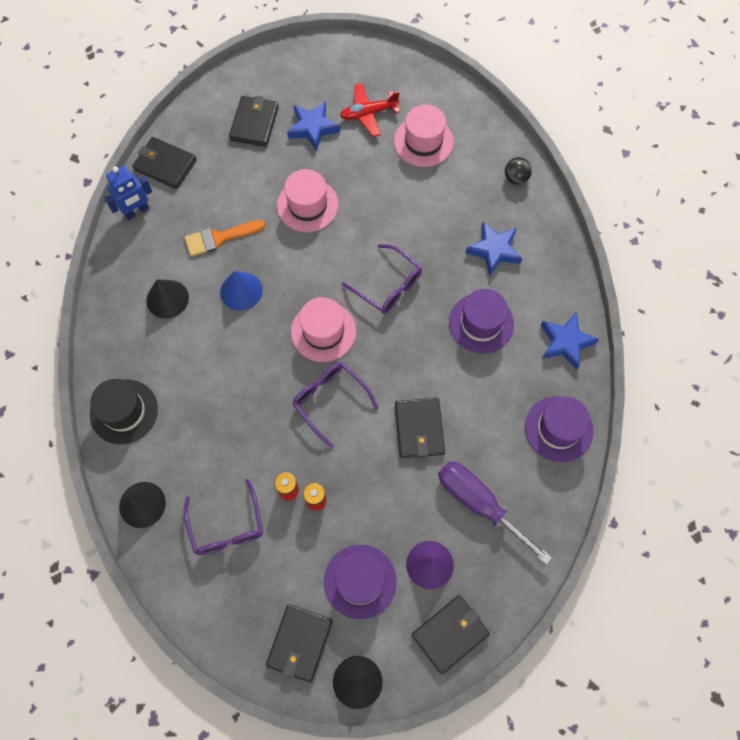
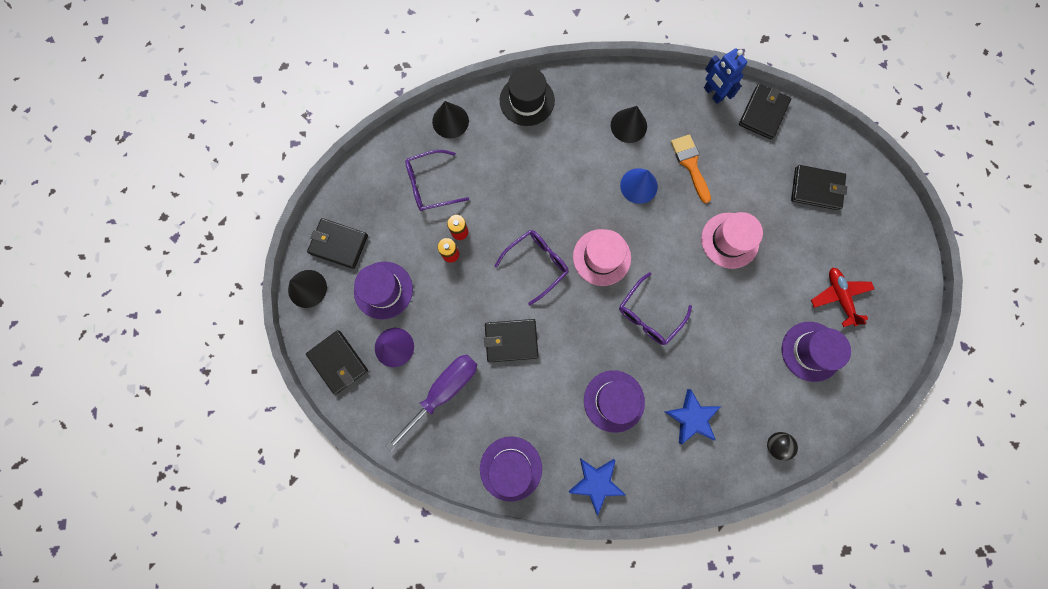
camera: 90 degrees right, 10 degrees up
blue star [287,101,340,151] -> none
pink hat [394,105,454,167] -> purple hat [782,322,851,382]

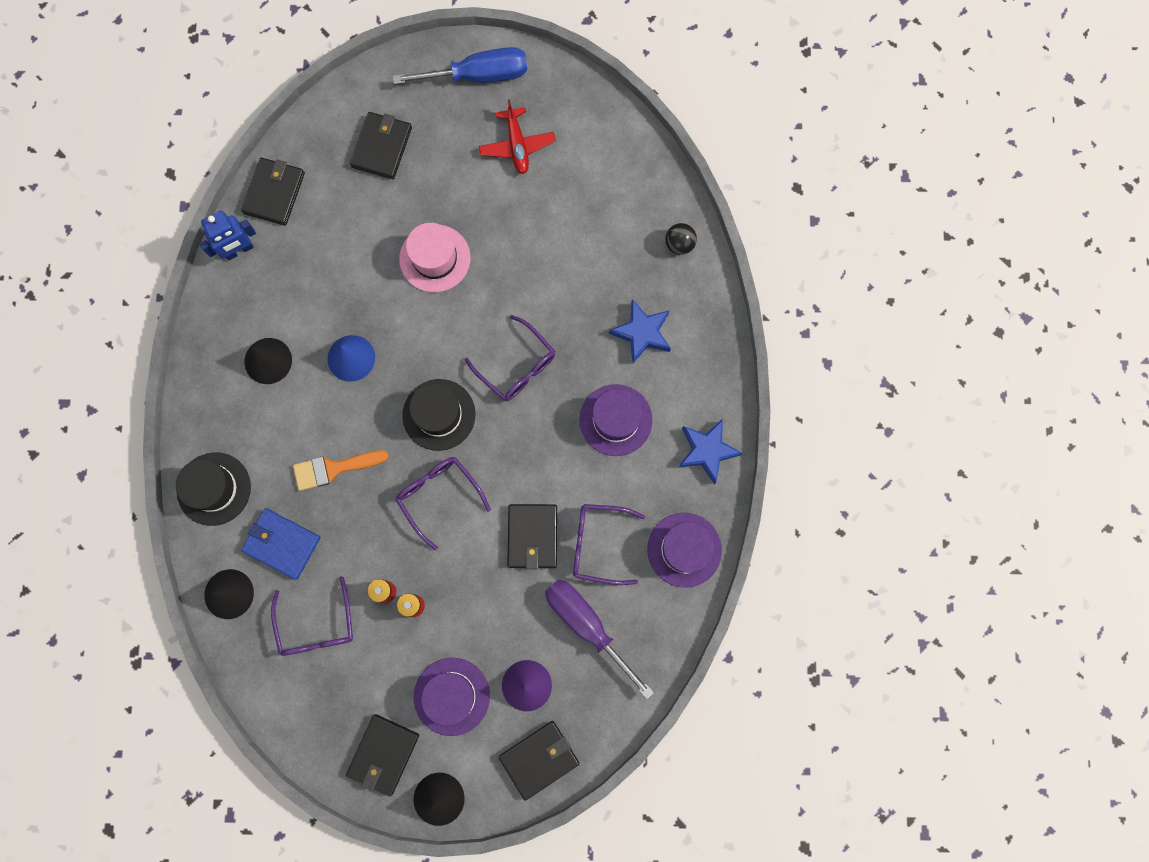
camera: 85 degrees left, 0 degrees up
pink hat [573,229,631,286] -> black hat [402,379,475,451]
orange brush [671,134,711,203] -> orange brush moved to [293,450,389,491]
black wallet [739,84,791,140] -> black wallet turned 75 degrees clockwise [241,158,305,226]
purple hat [782,322,851,382] -> none
red plane [811,267,875,327] -> red plane turned 90 degrees counterclockwise [479,99,556,174]
none -> blue wallet [241,508,321,580]
none -> blue screwdriver [393,47,527,84]
none -> purple glasses [573,504,646,585]

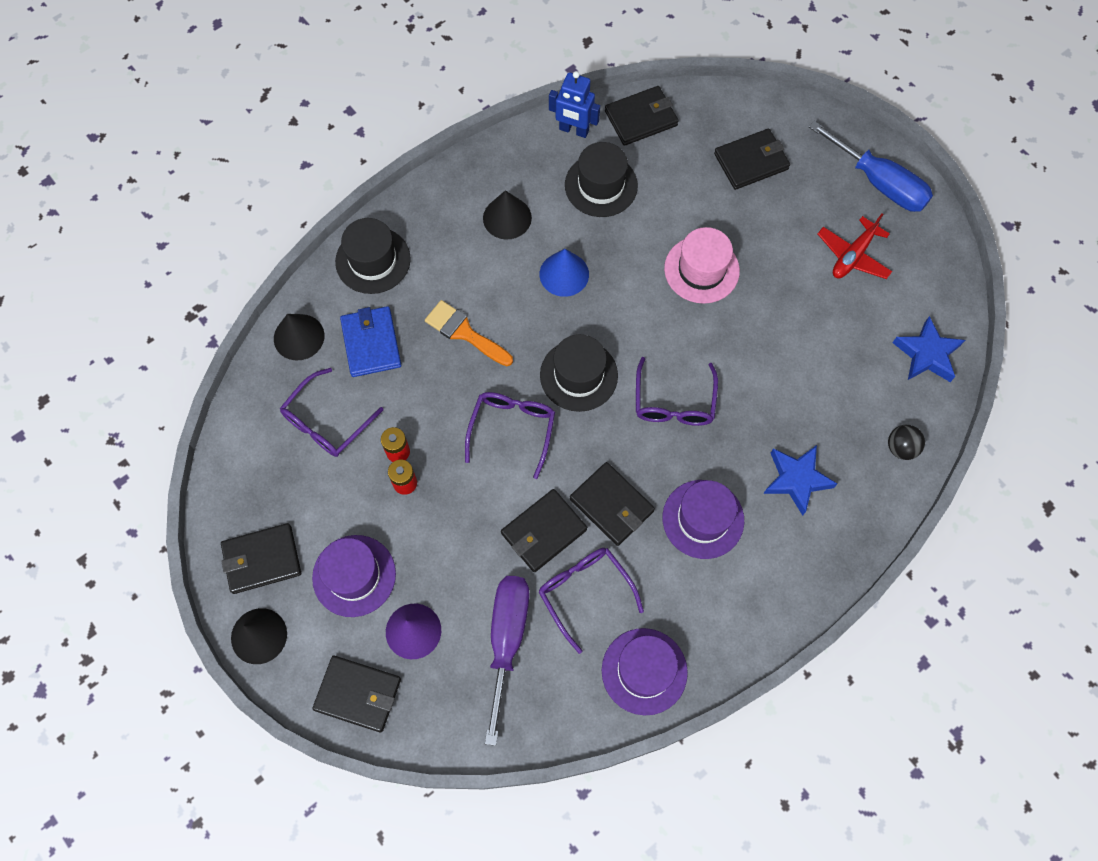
camera: 50 degrees right, 10 degrees down
blue star [678,419,743,484] -> blue star moved to [892,316,965,382]
none -> black hat [565,142,638,217]
none -> black wallet [570,462,655,546]

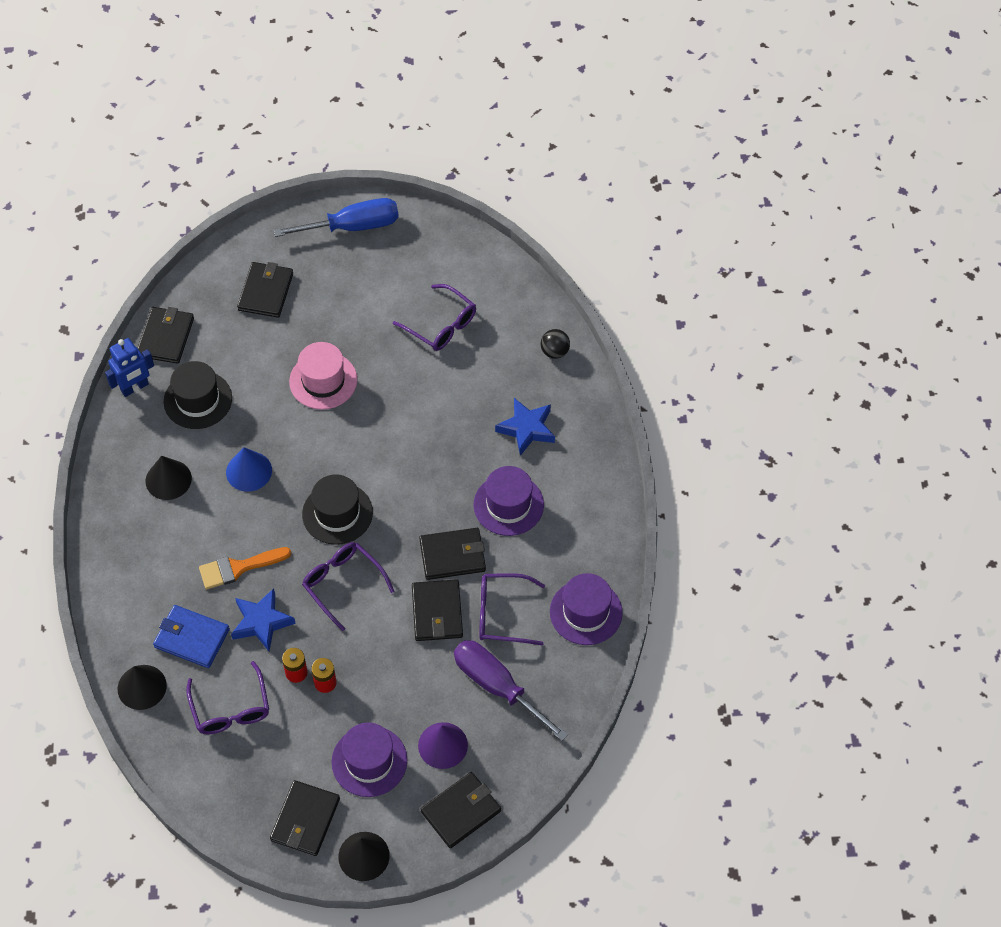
camera: 55 degrees left, 10 degrees down
black hat [335,218,411,294] -> none
purple glasses [636,357,718,426] -> purple glasses moved to [393,284,476,351]
red plane [818,214,892,279] -> none
blue star [892,316,965,382] -> blue star moved to [231,588,296,651]

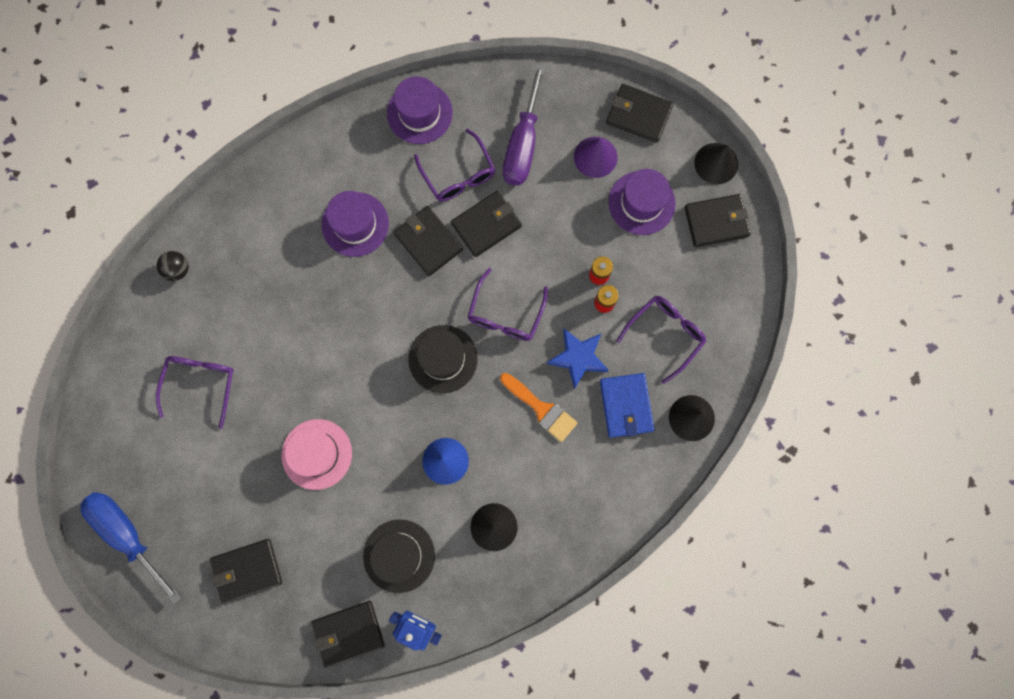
camera: 120 degrees left, 20 degrees up
blue star [495,398,555,456] -> none

